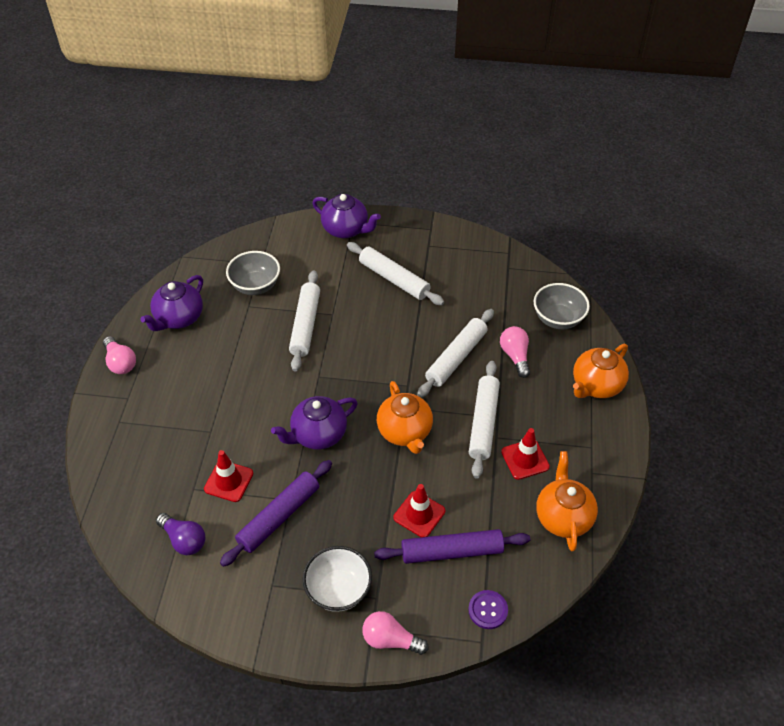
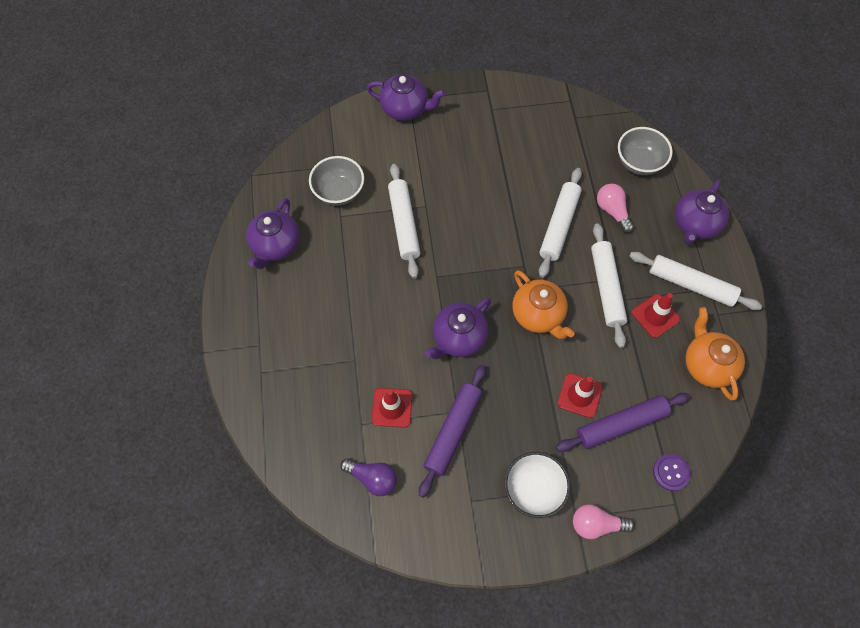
camera: 15 degrees left, 15 degrees up
pink light bulb [103,336,136,374] -> none
white rolling pin [347,242,444,305] -> white rolling pin moved to [629,252,762,310]
orange teapot [573,344,629,398] -> purple teapot [675,180,729,245]

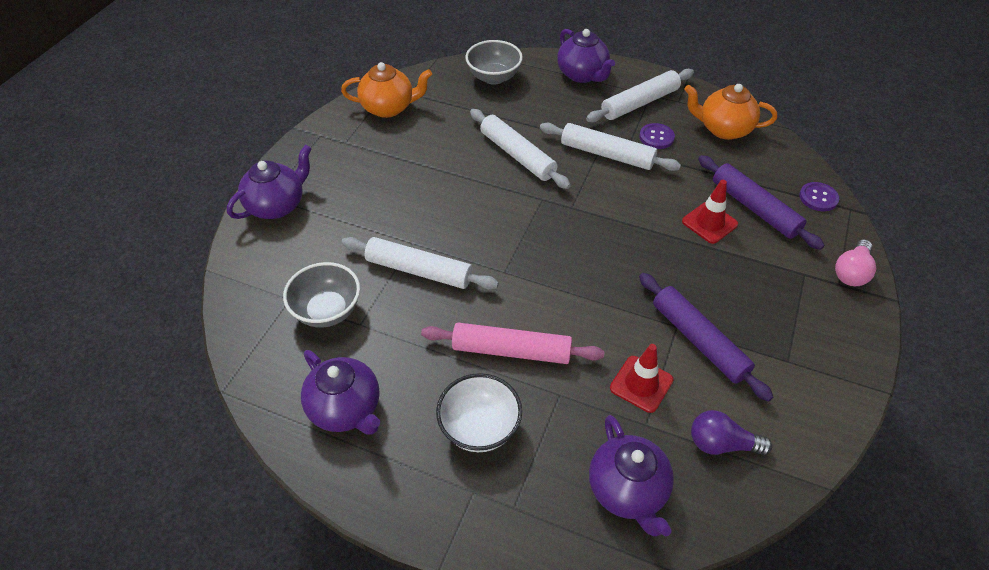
camera: 60 degrees left, 15 degrees down
purple light bulb [340,458,397,496] -> purple light bulb turned 135 degrees counterclockwise [691,410,772,455]
purple teapot [425,298,491,359] -> purple teapot moved to [589,415,674,536]
white bowl [504,452,571,518] -> white bowl moved to [436,373,522,452]
orange teapot [512,270,574,339] -> orange teapot moved to [341,62,432,118]
purple rolling pin [556,393,690,452] -> purple rolling pin turned 45 degrees counterclockwise [698,155,825,250]
pink light bulb [597,183,634,233] -> none
red traffic cone [632,293,680,338] -> purple button [639,123,675,149]
none -> pink rolling pin [421,323,604,364]

